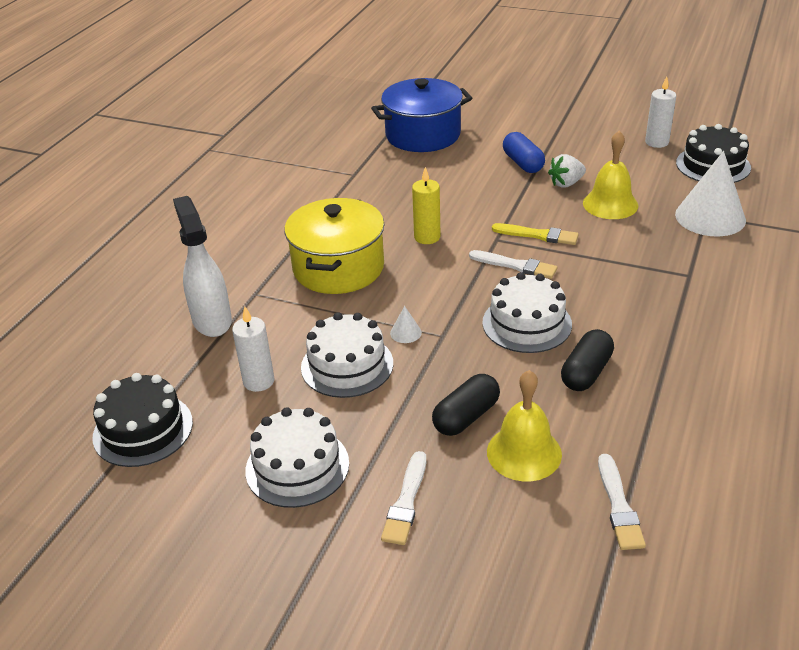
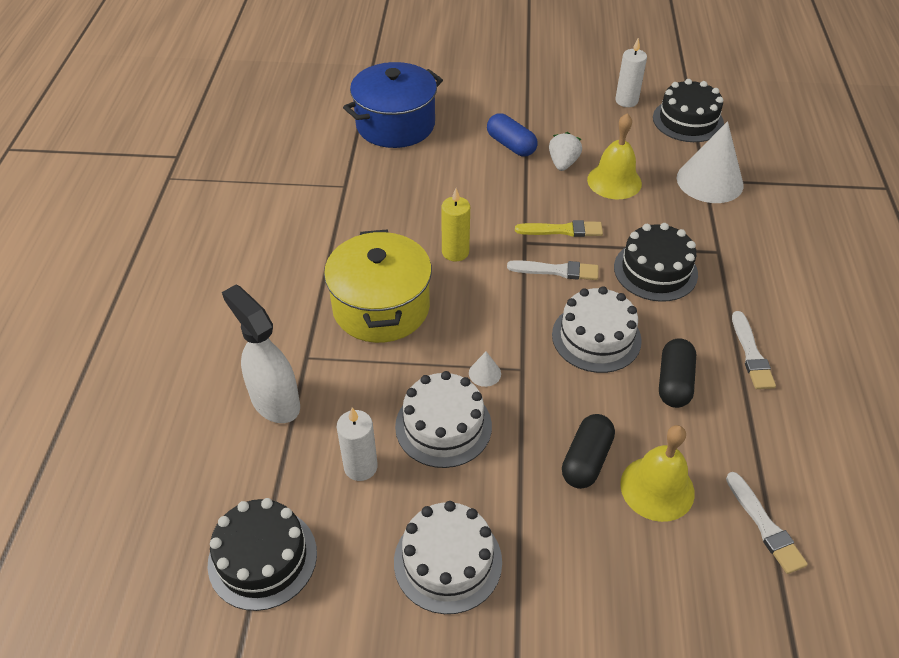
camera: 20 degrees left, 10 degrees up
white brush [381,451,426,545] -> white brush moved to [732,311,776,389]
white strawberry [548,154,586,188] -> white strawberry turned 150 degrees clockwise [549,132,582,171]
none -> black cake [614,223,698,302]

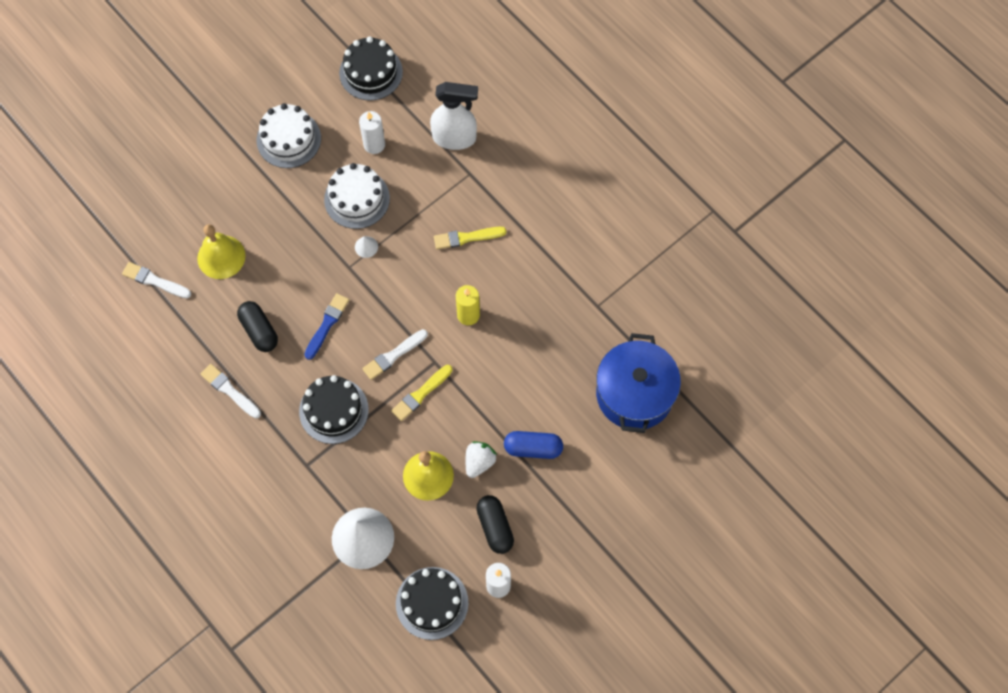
camera: 135 degrees right, 20 degrees up
yellow pot [324,229,432,343] -> yellow brush [434,227,506,250]
white strawberry [549,132,582,171] -> white strawberry turned 120 degrees counterclockwise [465,441,497,478]
white cake [552,286,642,373] -> blue brush [304,293,349,360]
black capsule [562,414,615,489] -> black capsule moved to [476,495,514,554]

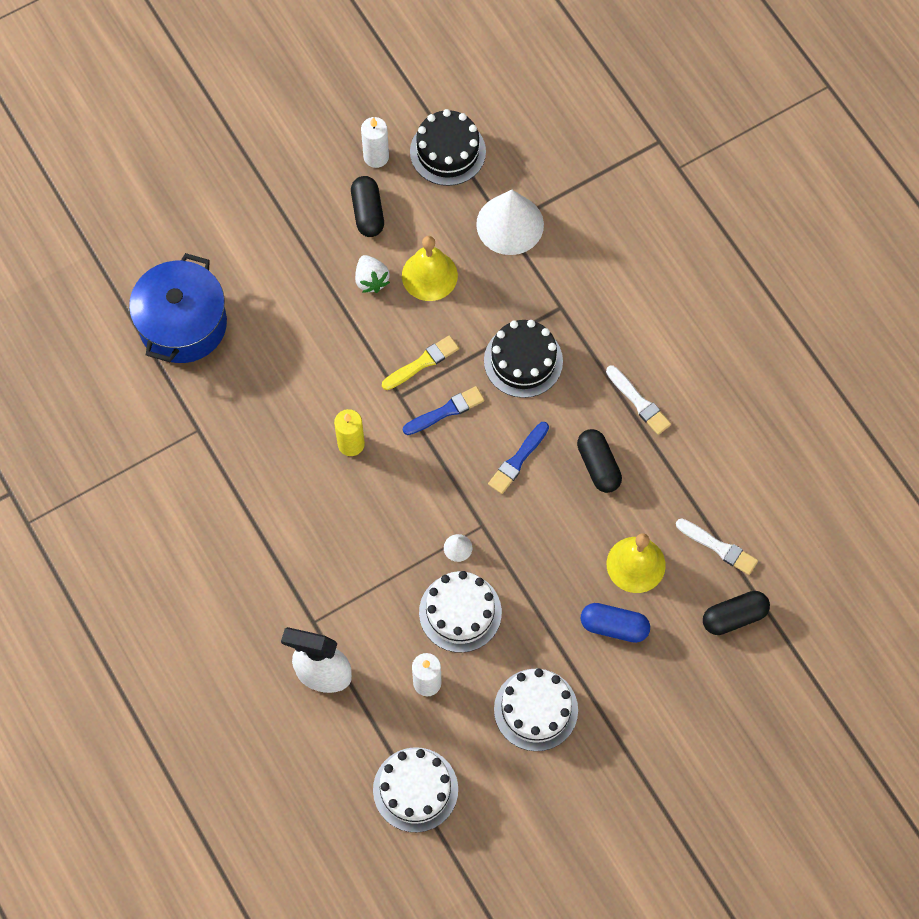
camera: 170 degrees left, 0 degrees up
black cake [339,36,403,101] -> white cake [373,747,458,832]
white brush [362,329,428,380] -> blue brush [403,386,485,435]
yellow brush [434,227,506,250] -> none
white strawberry [465,441,497,478] -> white strawberry turned 60 degrees counterclockwise [355,255,390,293]
blue capsule [504,431,563,459] -> blue capsule moved to [581,603,650,643]
none -> black capsule [703,591,770,635]

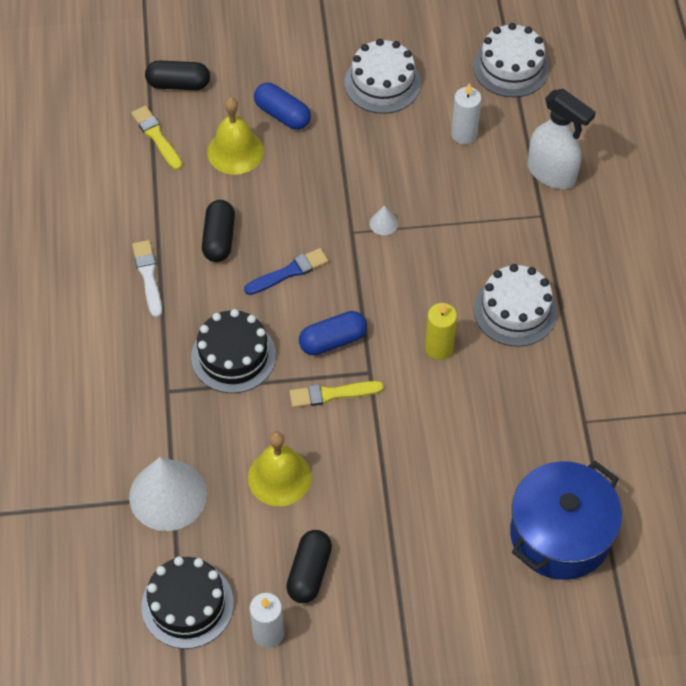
camera: 155 degrees left, 10 degrees down
white strawberry [355,255,390,293] -> none
blue brush [403,386,485,435] -> blue capsule [299,311,367,355]
white cake [419,571,502,653] -> white cake moved to [474,264,557,347]
white brush [676,518,758,575] -> yellow brush [131,106,182,170]

